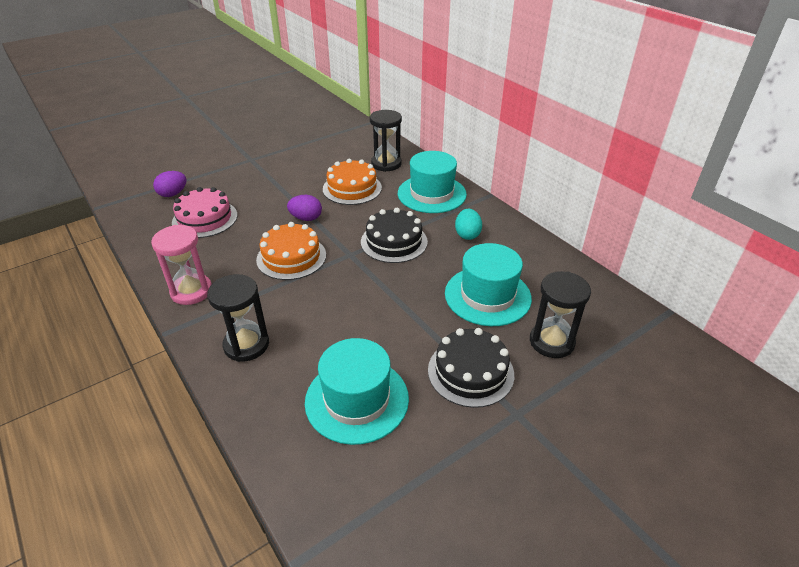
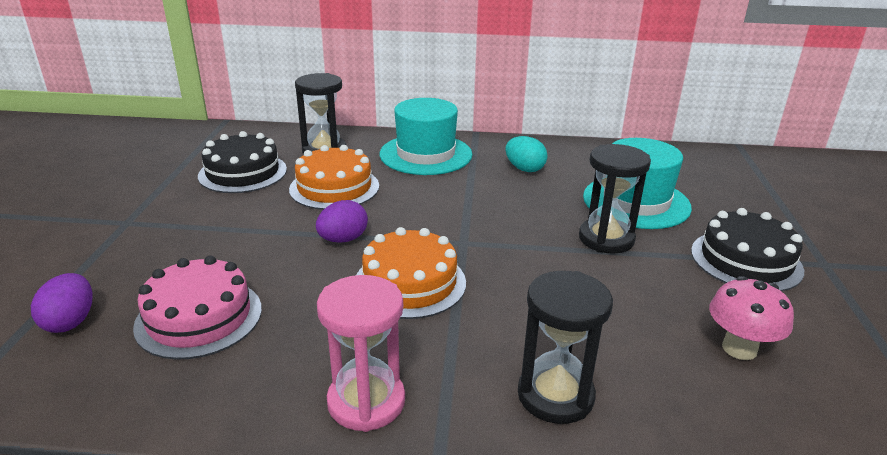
camera: 50 degrees left, 10 degrees down
turquoise hat [305,338,409,445] -> pink mushroom [709,276,794,360]
black cake [361,208,428,263] -> black cake moved to [198,131,287,193]
black hourglass [530,271,591,358] -> black hourglass moved to [579,144,651,254]

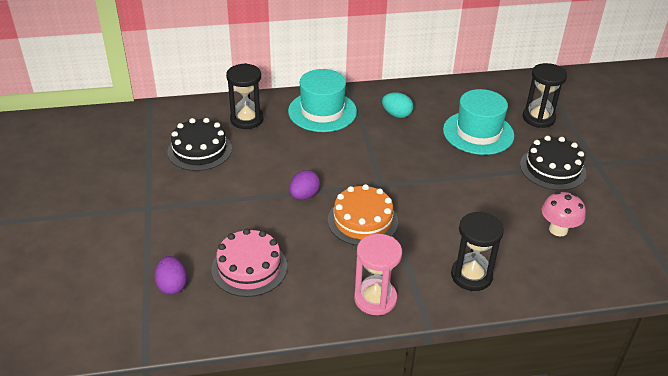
camera: 15 degrees left, 10 degrees up
orange cake [289,145,379,210] -> none
black hourglass [579,144,651,254] -> black hourglass moved to [522,63,567,128]

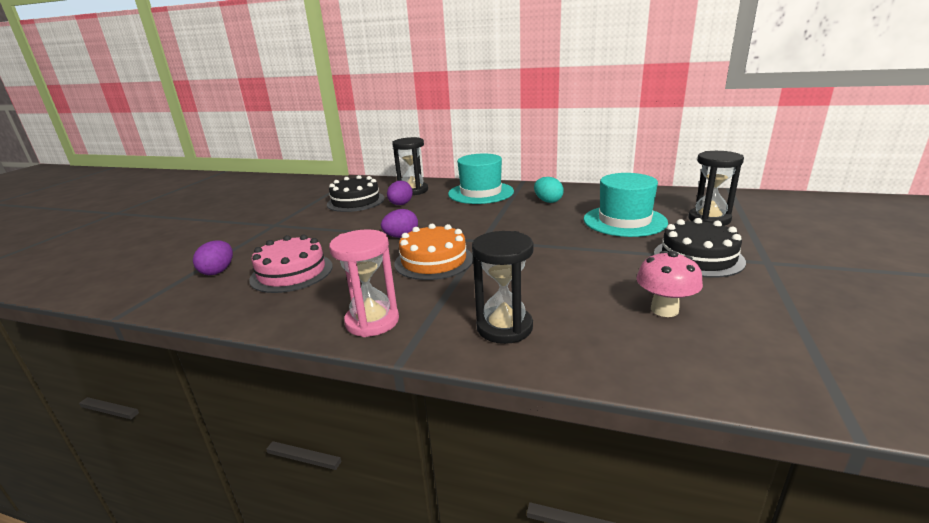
camera: 30 degrees right, 15 degrees down
none -> purple egg [387,181,413,205]

